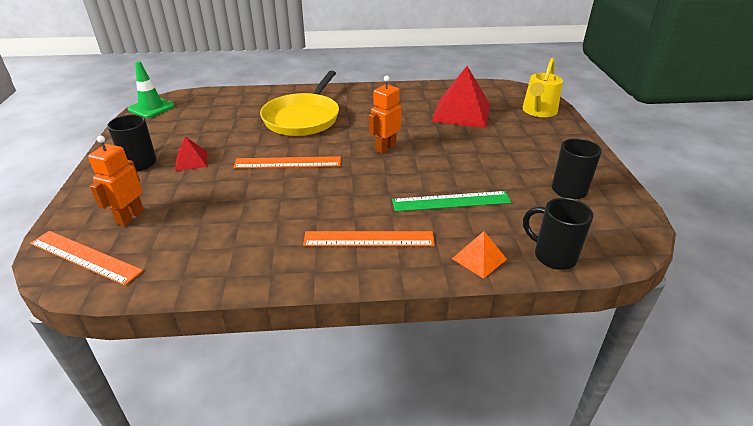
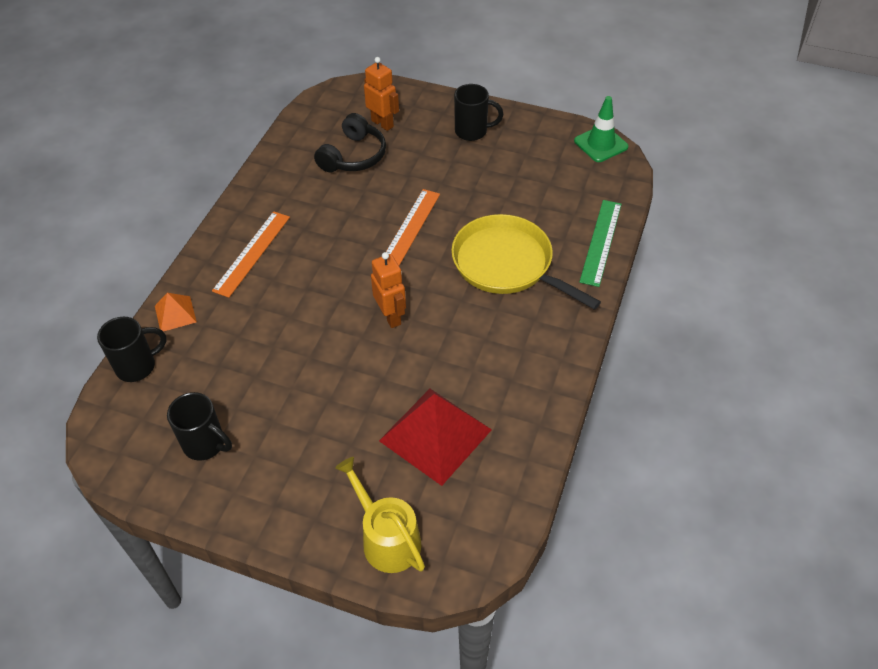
camera: 115 degrees right, 15 degrees up
orange ruler [30,231,143,286] -> none
red pyramid [175,137,207,171] -> none
green ruler [392,191,512,212] -> green ruler moved to [580,200,622,287]
none -> black headphones [314,113,386,172]

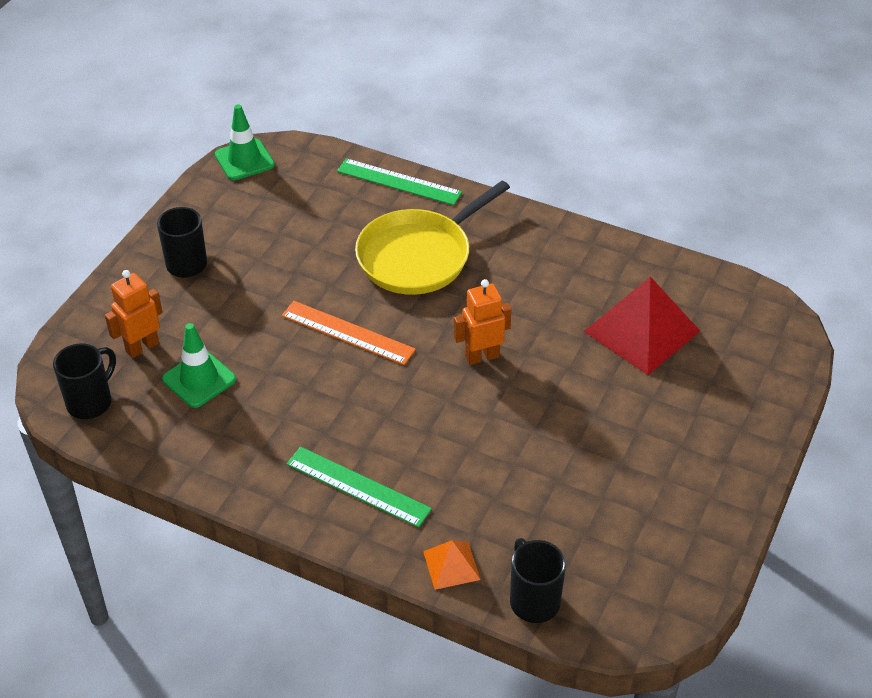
camera: 85 degrees left, 5 degrees down
black mug [167,392,232,461] -> black mug moved to [53,343,116,419]
orange ruler [212,211,290,298] -> green ruler [287,447,432,528]
black headphones [314,113,386,172] -> green traffic cone [162,323,236,408]
yellow watering can [335,457,425,573] -> none

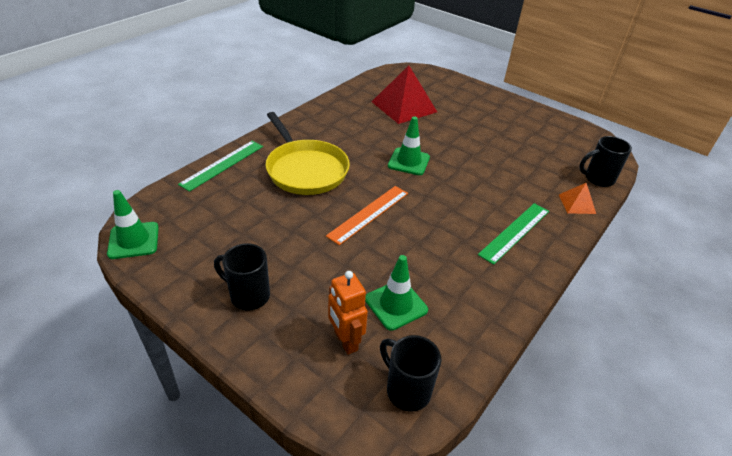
camera: 80 degrees left, 5 degrees down
orange robot [454,279,512,365] -> green traffic cone [388,117,430,175]

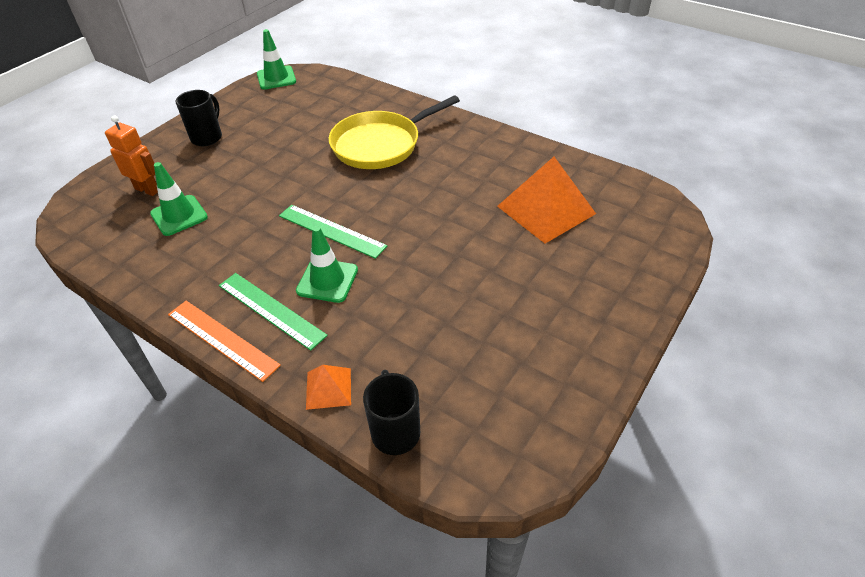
camera: 90 degrees right, 5 degrees up
green ruler [178,141,263,192] -> green ruler moved to [279,205,387,259]
orange ruler [326,186,408,245] -> orange ruler moved to [168,301,281,382]
orange robot [328,271,368,355] -> orange robot turned 60 degrees clockwise [105,116,158,196]
red pyramid [372,65,437,124] -> orange pyramid [497,157,596,244]
black mug [380,335,441,412] -> none
green traffic cone [388,117,430,175] -> green traffic cone moved to [296,226,358,303]

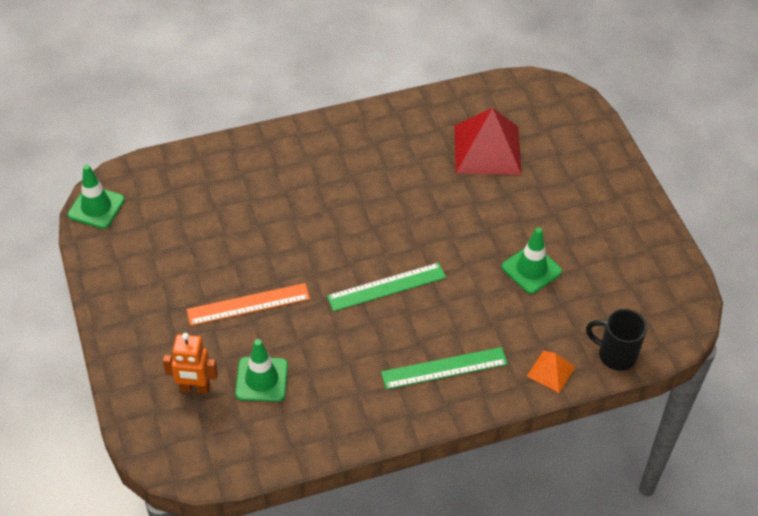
camera: 55 degrees left, 5 degrees up
orange robot [105,116,158,196] -> orange robot turned 150 degrees counterclockwise [163,333,218,394]
orange ruler [168,301,281,382] -> orange ruler moved to [187,283,310,326]
black mug [175,90,222,146] -> none
green traffic cone [296,226,358,303] -> green traffic cone moved to [502,227,562,294]
yellow pan [329,95,460,169] -> none
orange pyramid [497,157,596,244] -> red pyramid [454,108,522,175]

